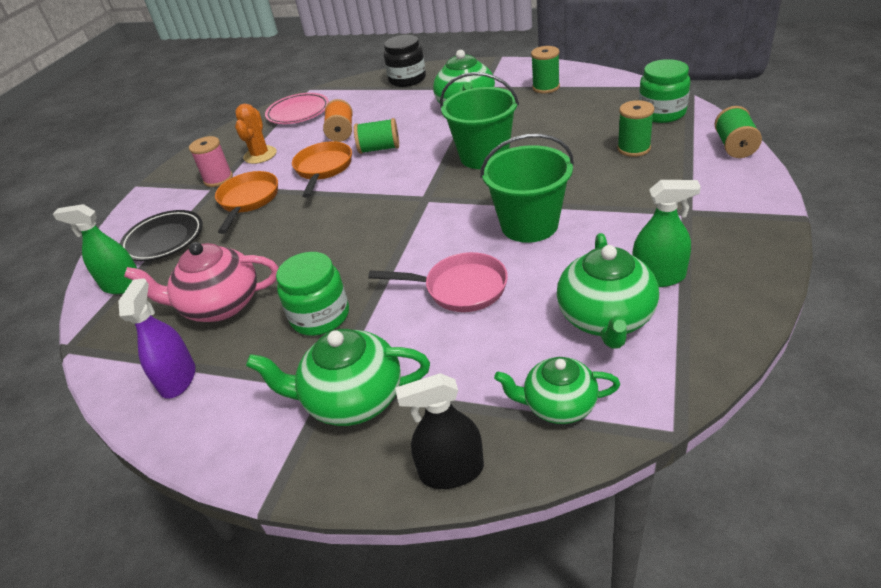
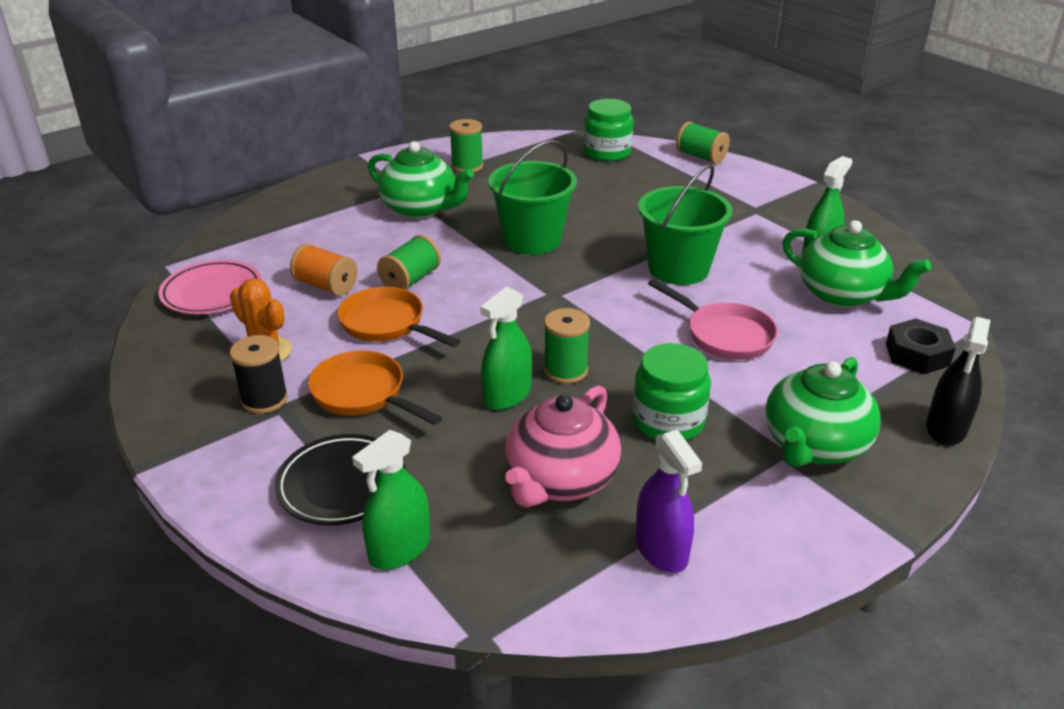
camera: 60 degrees left, 5 degrees down
purple spray bottle [118,278,195,399] -> purple spray bottle turned 150 degrees counterclockwise [635,430,702,573]
pink spool [189,136,233,187] -> black spool [230,335,288,414]
pink pan [368,252,508,312] -> pink pan turned 90 degrees clockwise [648,279,778,360]
black jar [384,35,426,87] -> none
green teapot [494,357,620,424] -> black nut [886,318,956,374]
green spool [617,100,654,157] -> green spool moved to [544,308,590,384]
none -> green spray bottle [480,286,532,410]

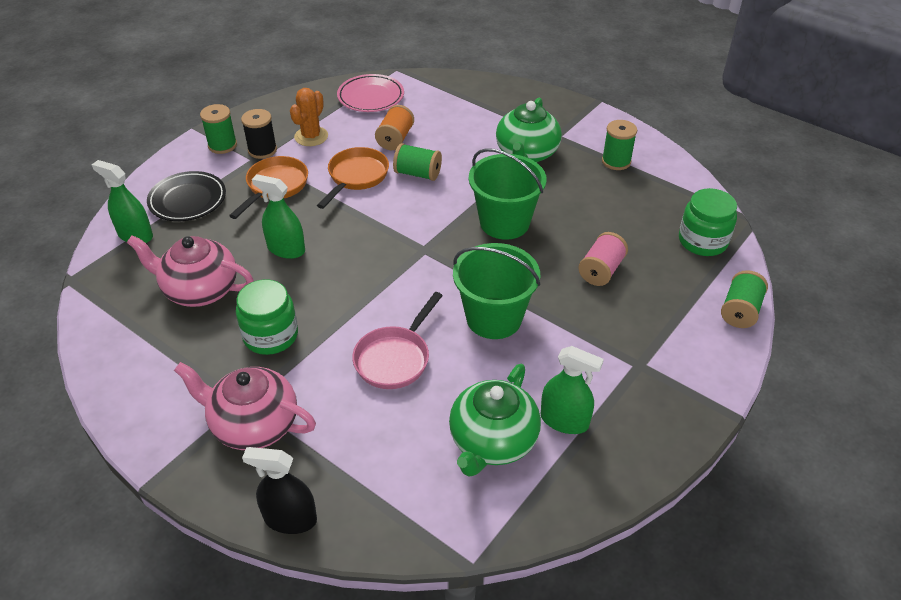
camera: 75 degrees right, 10 degrees up
green spool [544,308,590,384] -> green spool moved to [200,104,237,154]
purple spray bottle [635,430,702,573] -> none
green teapot [765,357,881,467] -> pink teapot [174,362,316,450]
black nut [886,318,956,374] -> none
none -> pink spool [578,232,628,286]

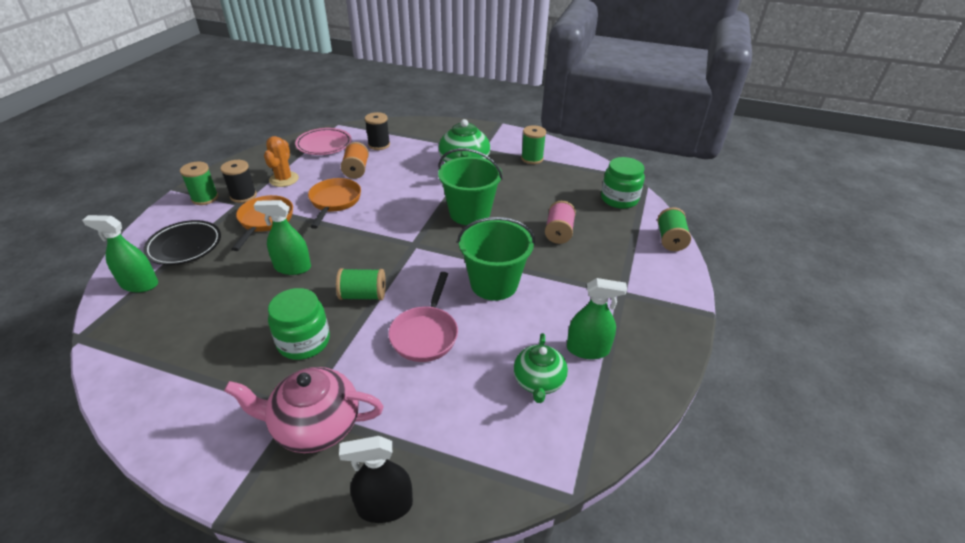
camera: 20 degrees left, 5 degrees down
pink teapot [127,235,253,307] -> none
green spool [393,143,442,181] -> green spool moved to [336,268,386,300]
green teapot [449,364,541,477] -> green teapot [514,333,568,403], size x0.66
none -> black spool [365,112,390,150]

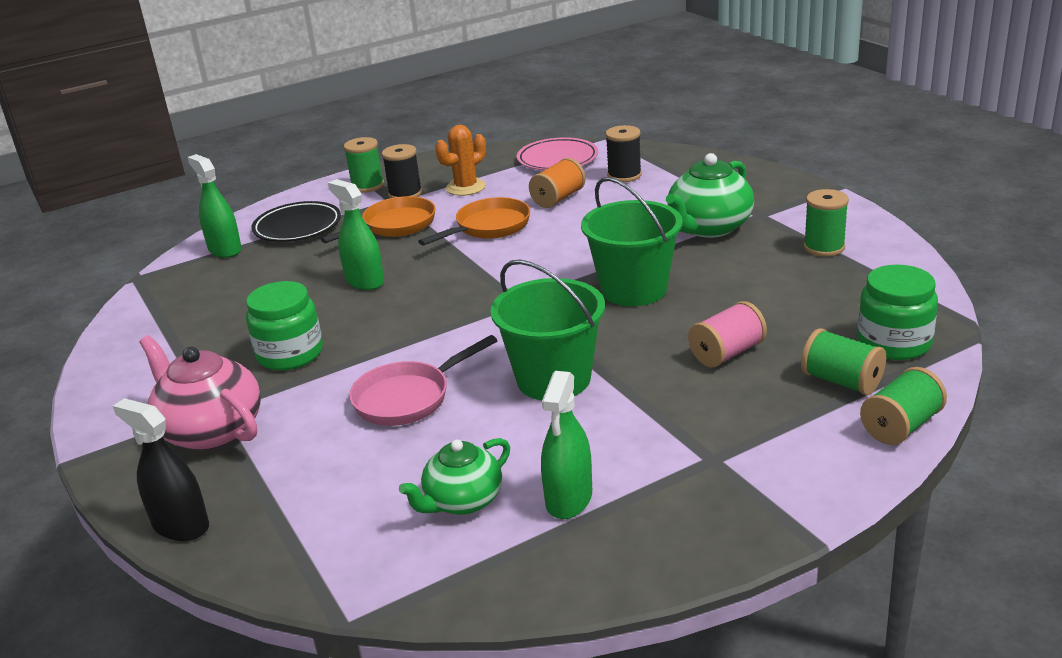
camera: 45 degrees right, 10 degrees down
green spool [336,268,386,300] -> green spool moved to [801,328,886,395]
green spray bottle [567,278,627,359] -> green spray bottle turned 60 degrees clockwise [541,371,592,519]

